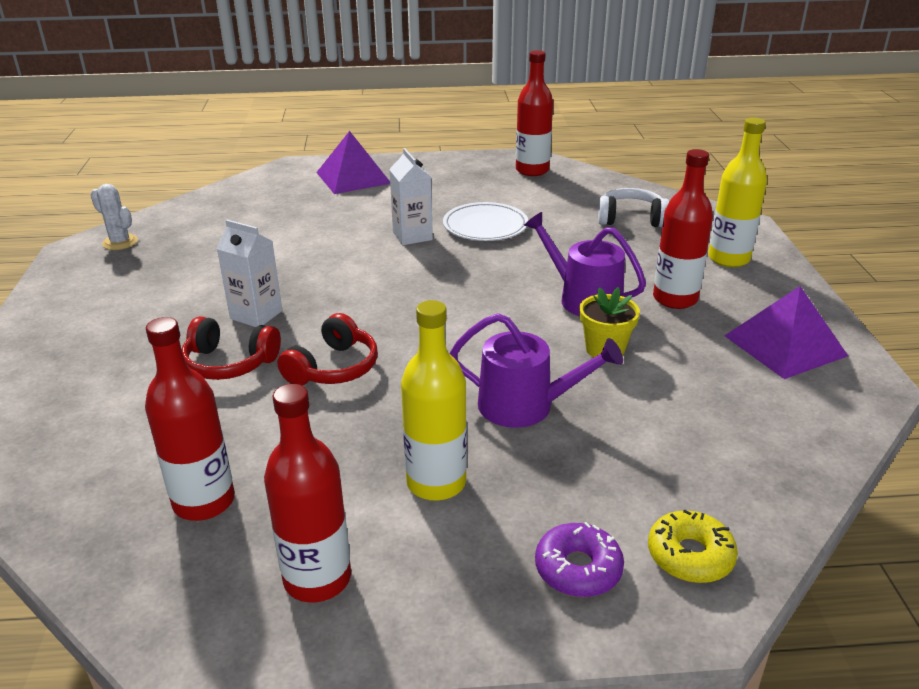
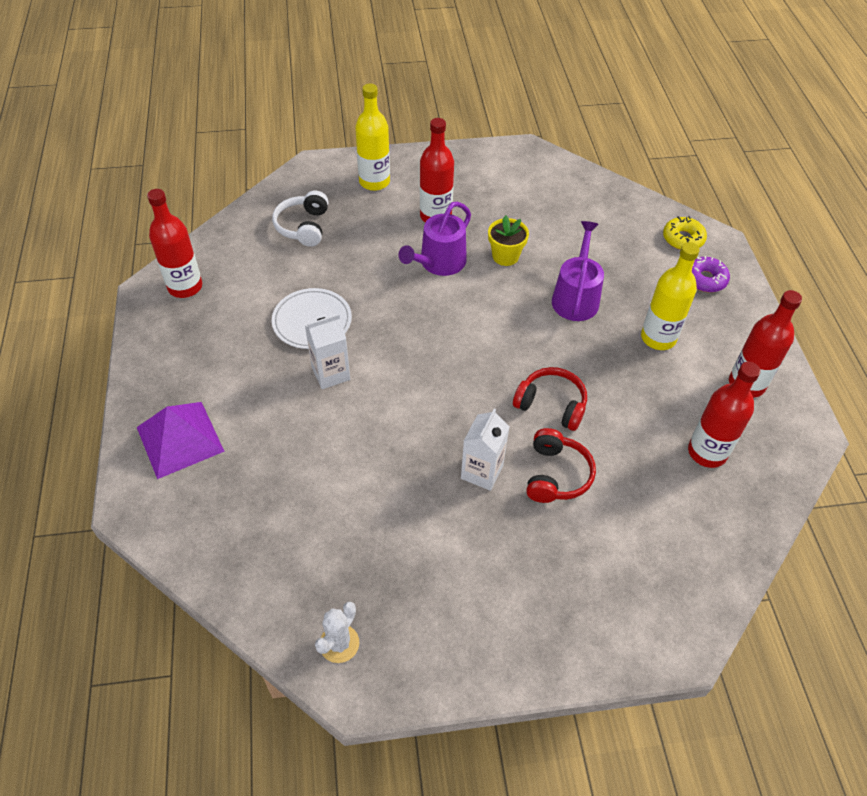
camera: 95 degrees left, 20 degrees up
purple pyramid [725,286,848,379] -> none

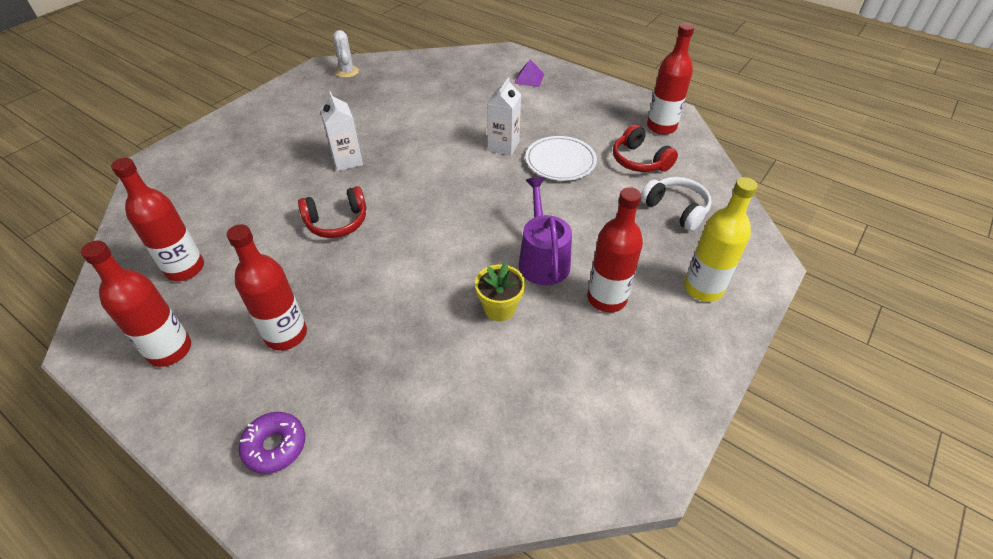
camera: 135 degrees right, 5 degrees down
purple pyramid [137,402,225,479] -> purple pyramid [514,59,544,87], size x0.54
red headphones [526,428,596,503] -> red headphones moved to [613,124,678,172]
purple watering can [552,221,604,321] -> none
yellow bottle [641,242,700,350] -> red bottle [227,224,307,351]
yellow donut [663,216,707,250] -> none

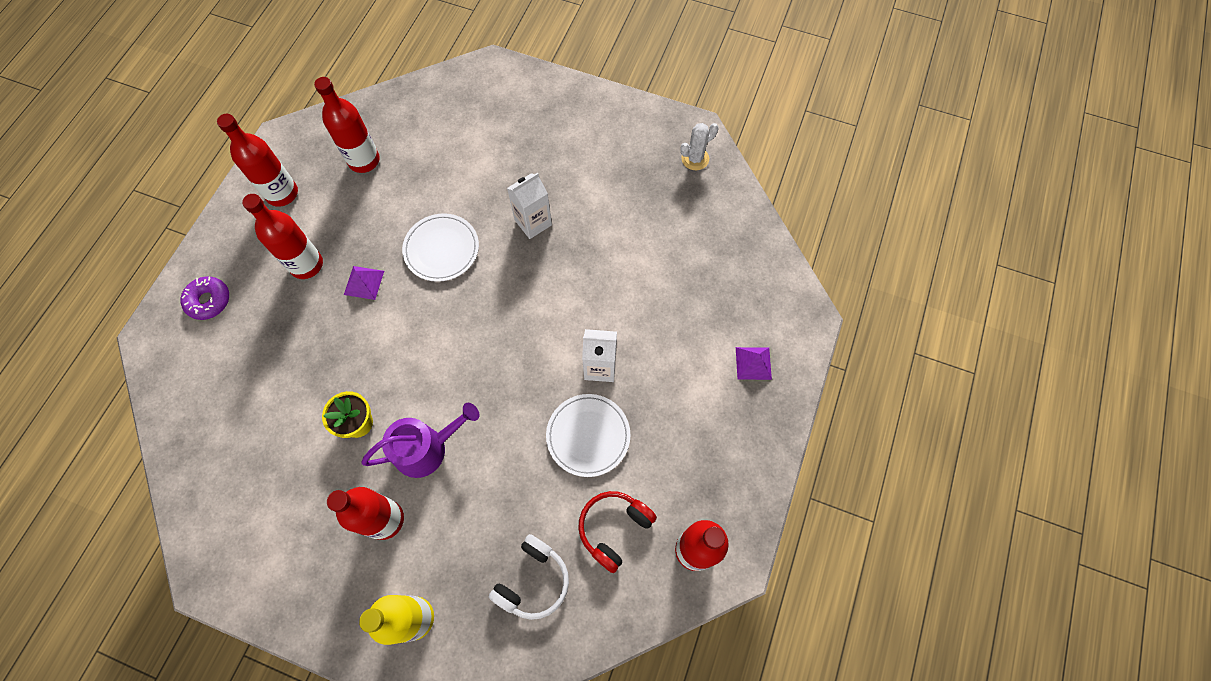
camera: 75 degrees right, 20 degrees up
red headphones [298,186,366,238] -> white plate [402,213,479,282]
none -> purple pyramid [344,266,384,300]

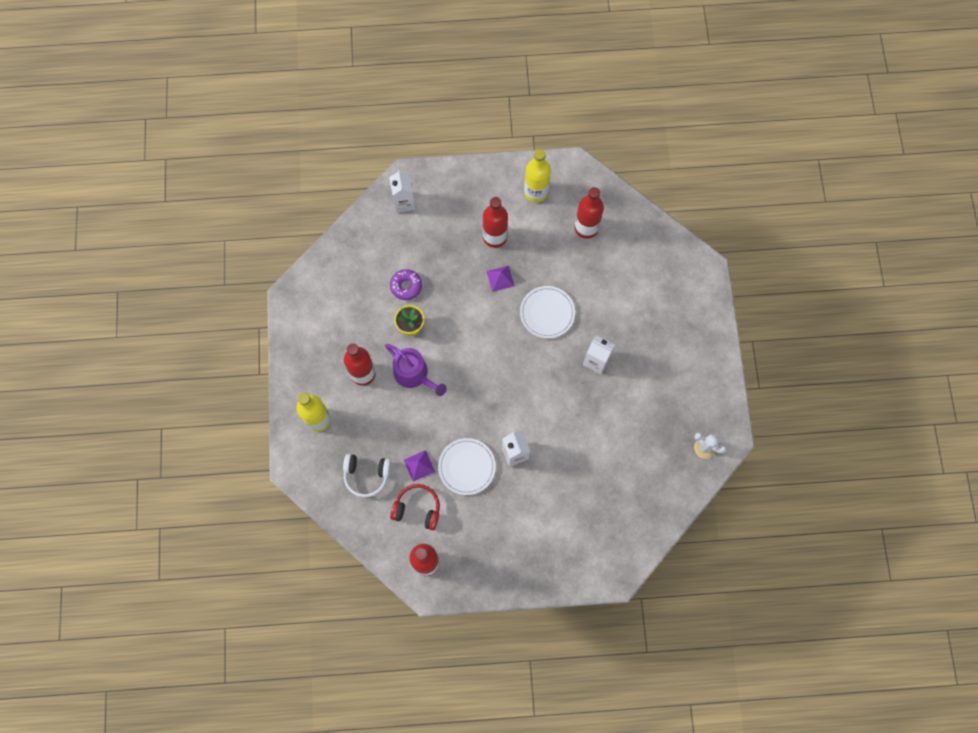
camera: 65 degrees right, 5 degrees up
purple donut [180,277,229,320] -> purple donut moved to [390,269,422,300]
red bottle [217,114,298,207] -> yellow bottle [524,149,551,203]
purple pyramid [736,347,772,380] -> purple pyramid moved to [404,450,435,482]
none -> white carton [389,170,415,213]

